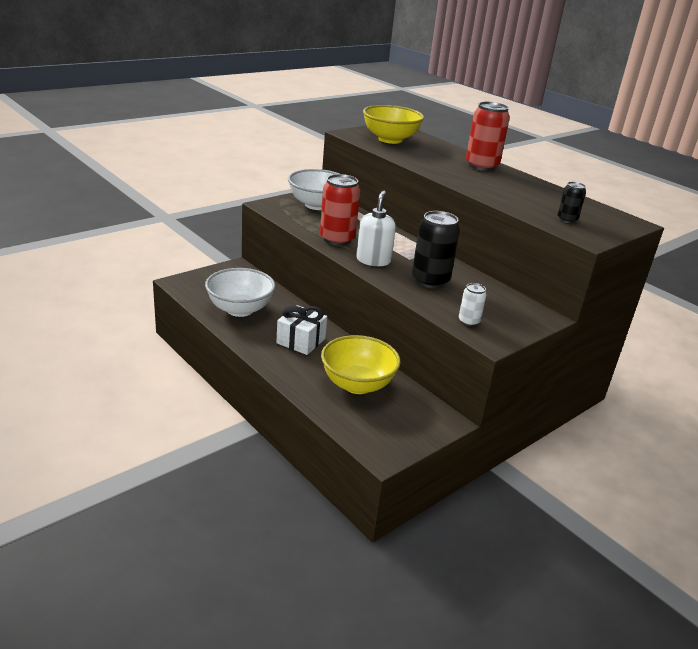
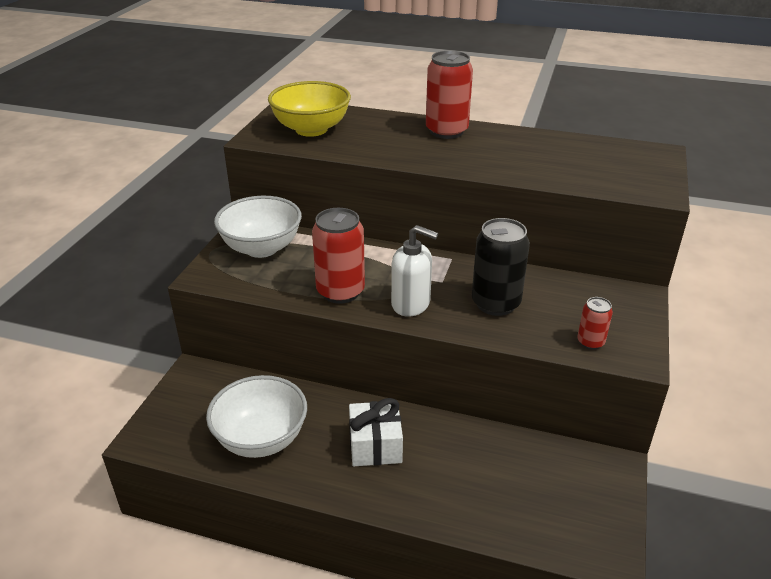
camera: 30 degrees left, 5 degrees up
yellow bowl [321,335,401,394] -> none
white soap dispenser [356,191,396,266] -> white soap dispenser turned 135 degrees clockwise [391,225,438,316]
white can [459,283,487,327] -> red can [577,297,613,350]
black can [558,182,586,223] -> none

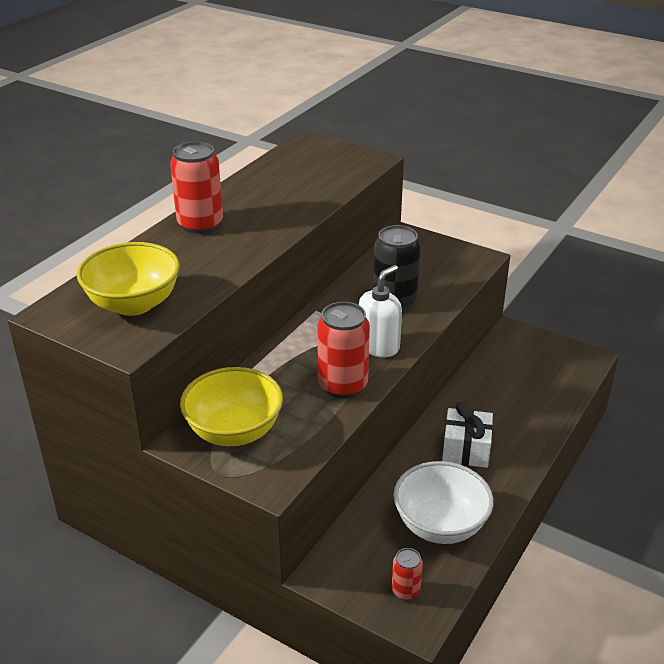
camera: 75 degrees left, 0 degrees up
white bowl [214,196,302,258] -> yellow bowl [180,367,283,446]
red can [577,297,613,350] -> red can moved to [392,548,423,600]

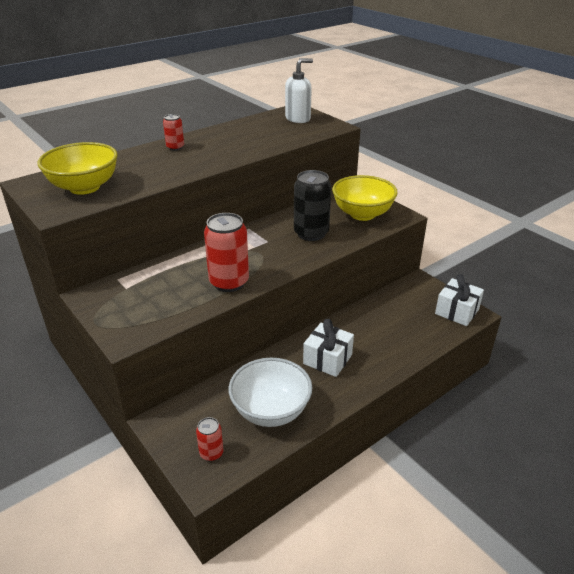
camera: 20 degrees right, 0 degrees up
red can [170,142,223,234] -> red can [163,114,184,151], size x0.52
yellow bowl [180,367,283,446] -> yellow bowl moved to [332,175,398,221]
white soap dispenser [359,265,402,357] -> white soap dispenser moved to [285,58,313,123]
none -> white gift [435,274,484,326]

